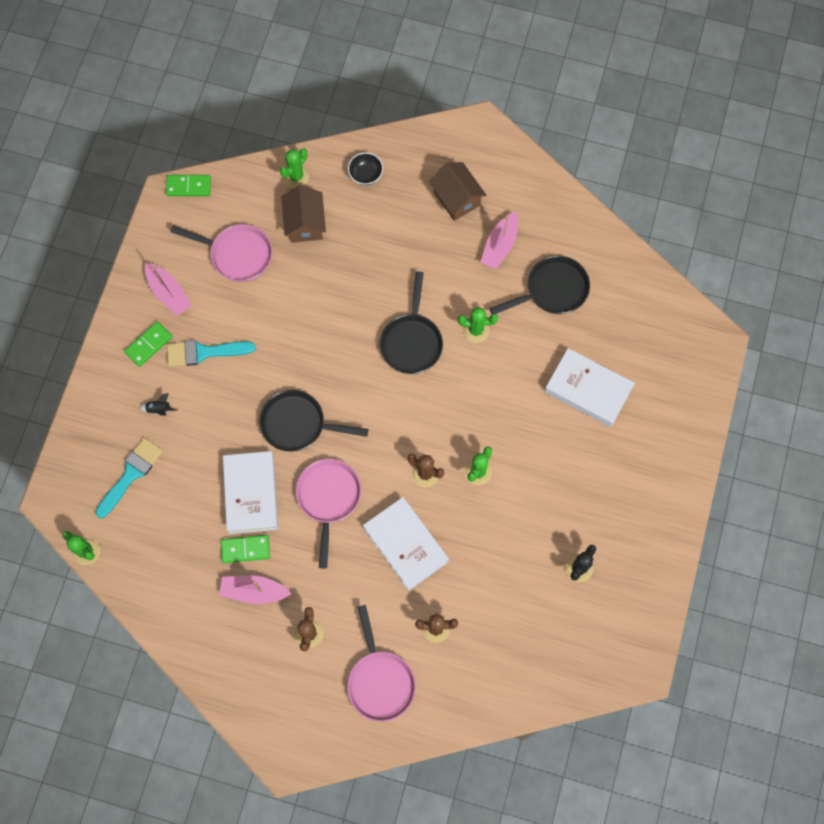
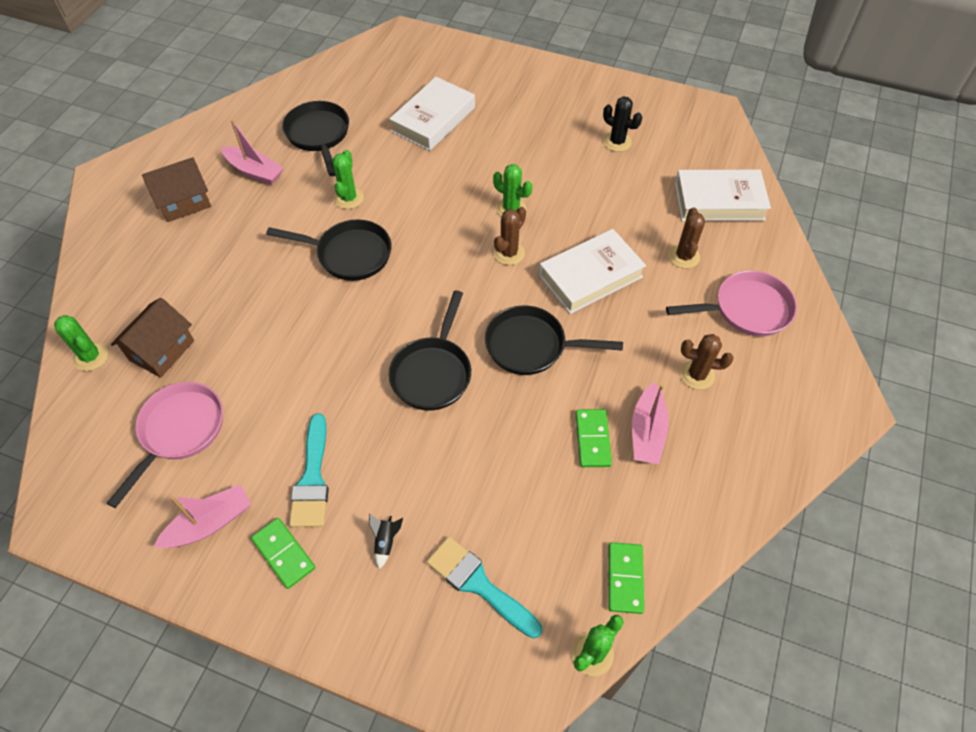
camera: 85 degrees left, 15 degrees down
green domino [166,175,211,196] -> green domino moved to [608,542,644,614]
white book [223,451,278,534] -> white book moved to [675,170,771,221]
brown house [281,185,326,243] -> brown house turned 60 degrees counterclockwise [111,298,194,378]
pink pan [296,459,361,569] -> black pan [485,305,623,375]
black bowl [348,152,383,185] -> none

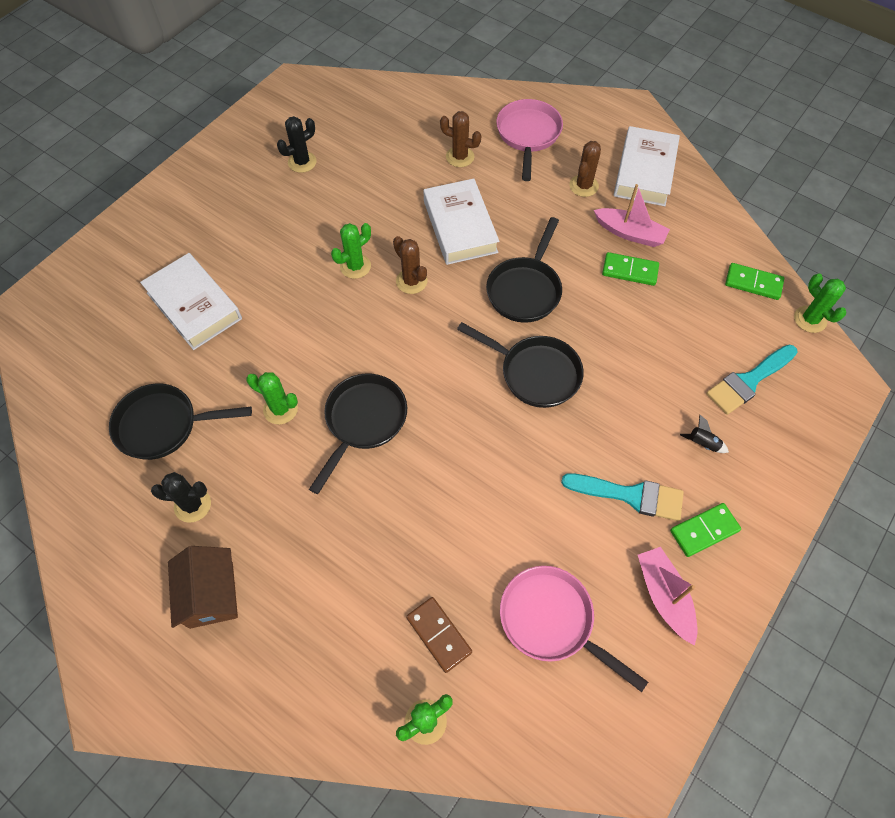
camera: 75 degrees left, 5 degrees up
brown house [111,298,194,378] -> brown domino [406,597,472,673]
pink boat [221,120,284,185] -> black cactus [151,472,211,523]
white book [675,170,771,221] -> white book moved to [614,126,680,206]

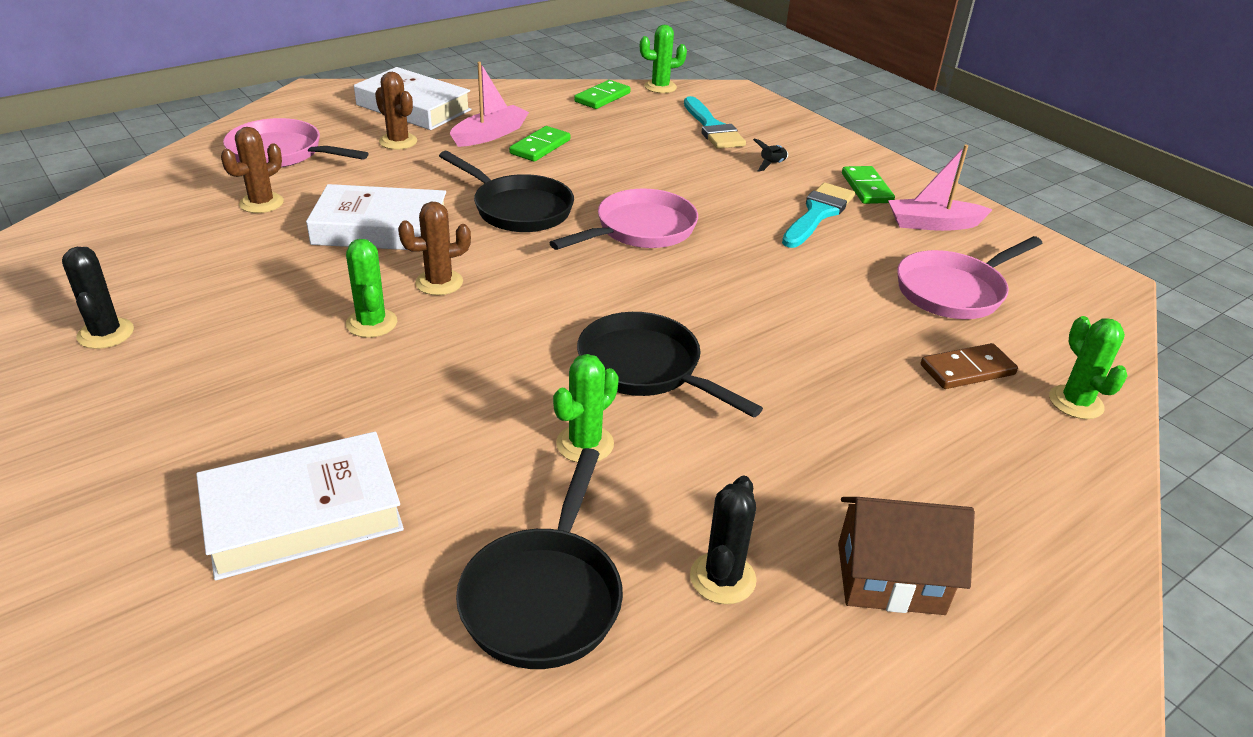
camera: 75 degrees left, 25 degrees down
black pan [457,322,584,408] -> pink pan [550,189,698,250]

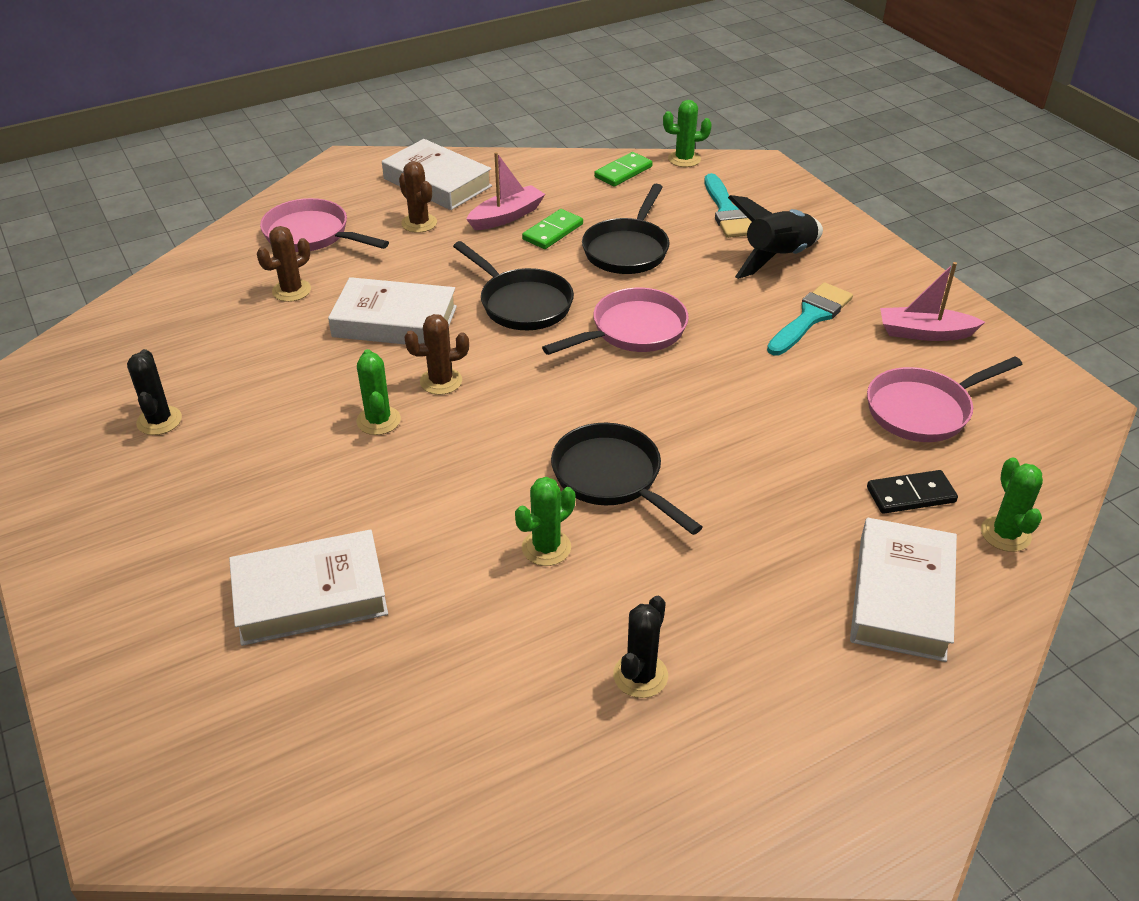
camera: 10 degrees right, 5 degrees up
black pan [456,448,623,669] -> black pan moved to [582,184,670,274]
black rocket [753,139,788,172] -> black rocket [728,195,823,279], size x2.49
brown house [838,497,975,615] -> none
green domino [842,166,895,204] -> none
brown domino [921,343,1018,389] -> black domino [867,470,958,514]
none -> white book [850,518,957,662]

